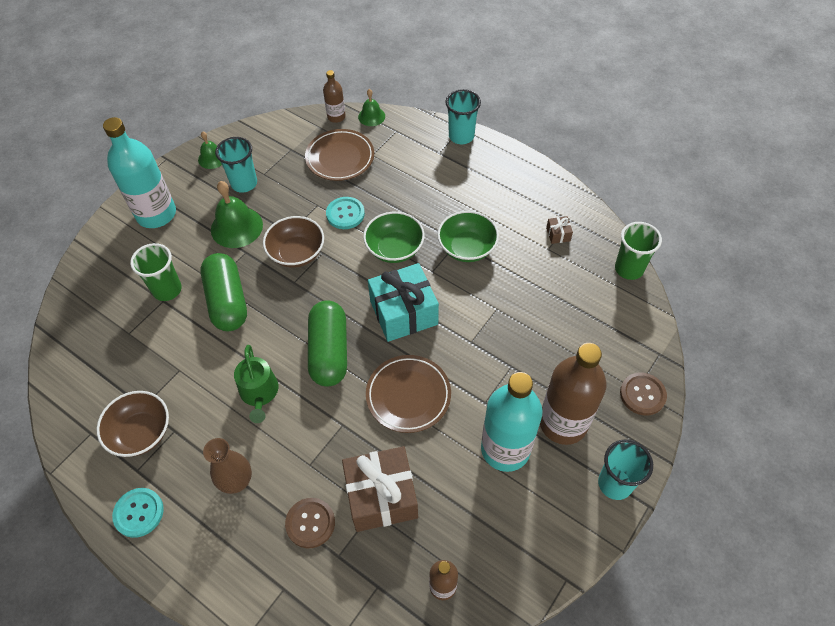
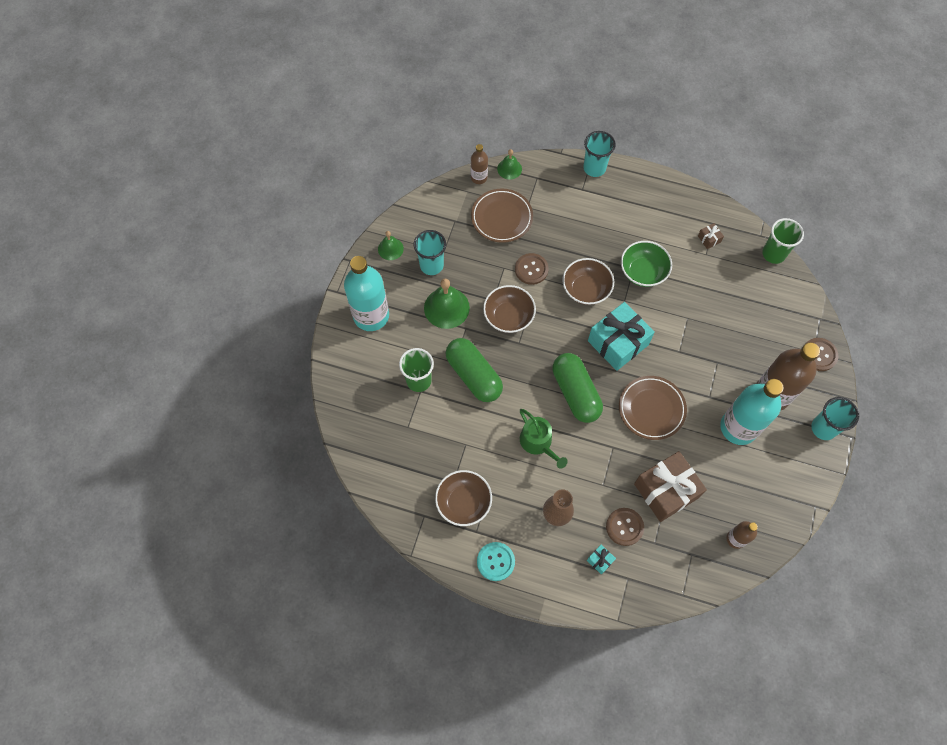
camera: 20 degrees left, 10 degrees up
turquoise button [326,197,365,229] -> brown button [515,253,549,285]
green bowl [363,212,425,263] -> brown bowl [562,258,614,305]
none -> turquoise gift [587,545,616,574]

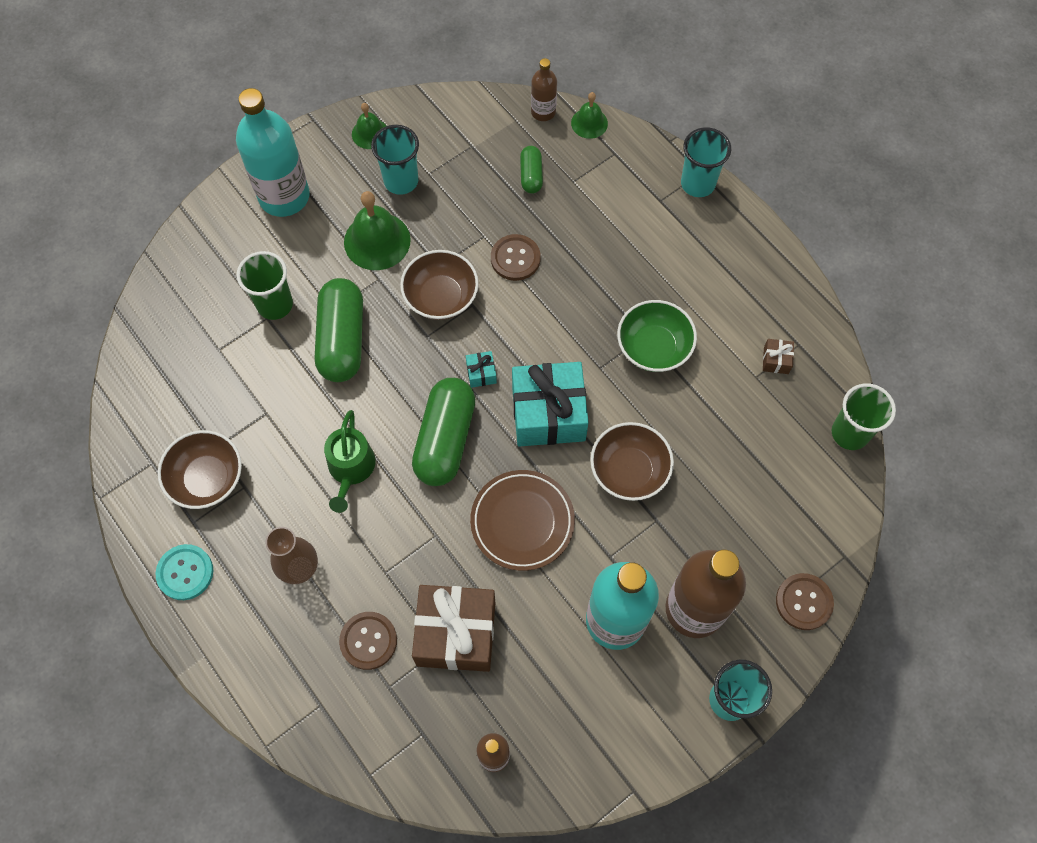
camera: 35 degrees right, 0 degrees up
brown plate [471,188,533,243] -> green capsule [520,146,543,194]
brown bowl [562,258,614,305] -> brown bowl moved to [590,422,674,501]
turquoise gift [587,545,616,574] -> turquoise gift moved to [466,351,497,388]

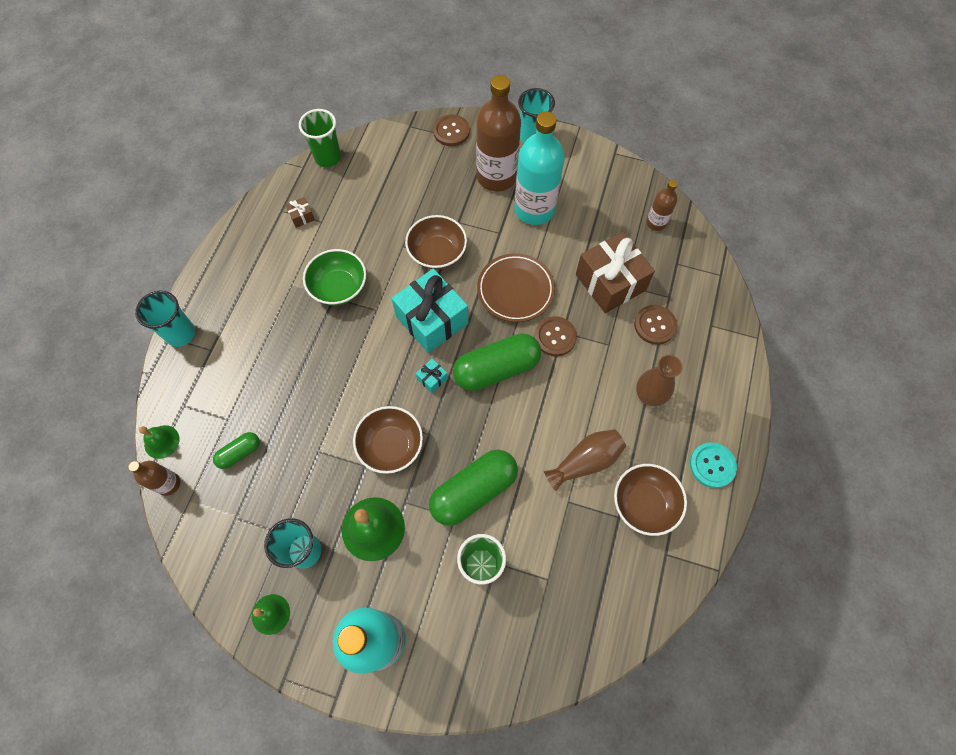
camera: 125 degrees left, 0 degrees up
green watering can [324,410,375,513] -> none
brown button [491,234,541,281] -> brown button moved to [534,316,577,356]
none -> brown vase [544,429,626,491]

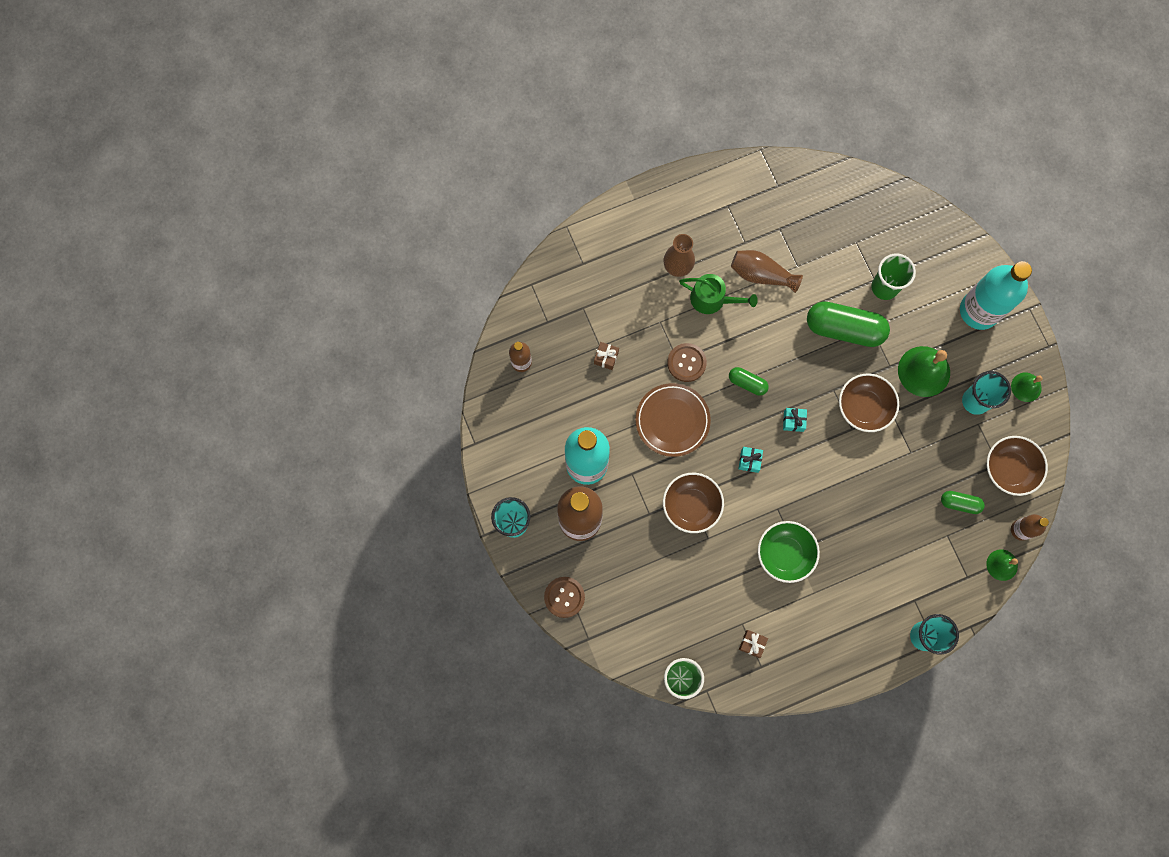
camera: 130 degrees left, 10 degrees up
turquoise gift [391,269,469,353] -> turquoise gift [738,447,763,473], size x0.41
green capsule [453,333,541,391] -> green capsule [729,367,769,396], size x0.51
brown gift [576,232,655,313] -> brown gift [594,342,619,370], size x0.41
brown bowl [614,464,687,536] -> brown bowl moved to [987,436,1048,496]
brown button [634,305,677,345] -> none
turquoise button [690,442,737,488] -> none
none -> green watering can [679,274,758,314]

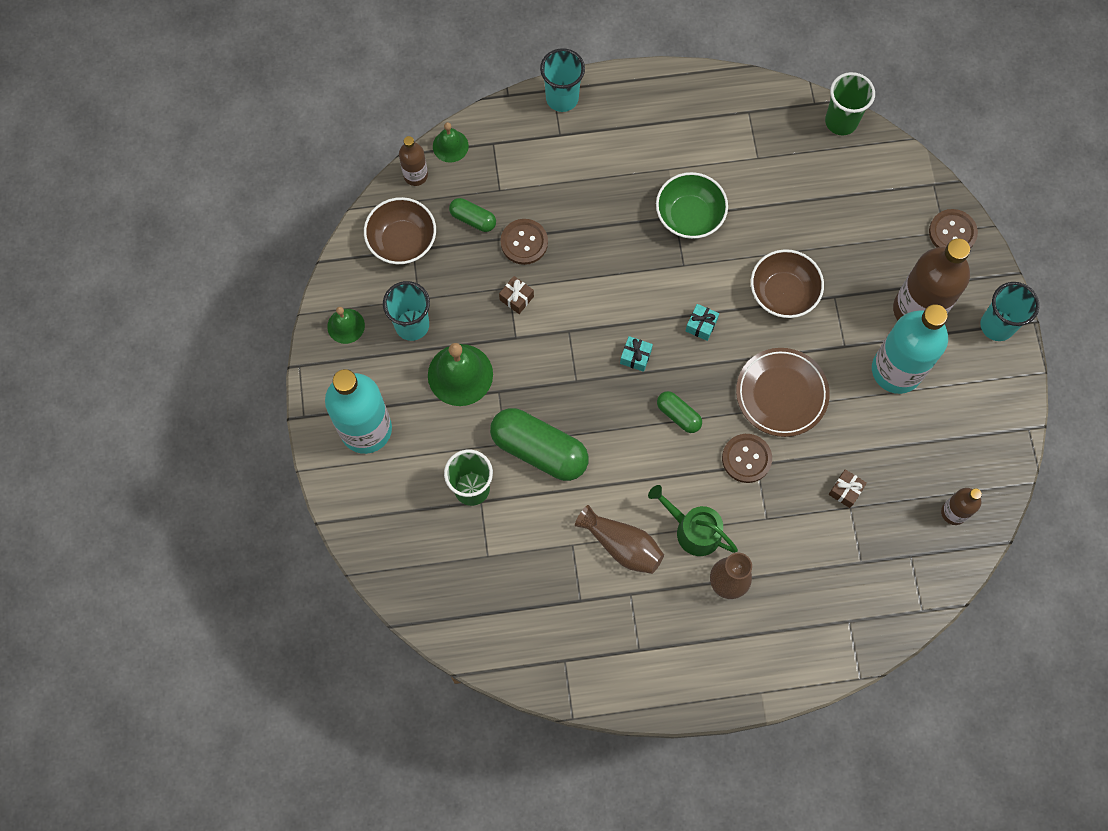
camera: 165 degrees left, 5 degrees down
brown gift [739,630,768,658] -> brown gift moved to [499,276,534,314]
brown bowl [839,374,899,432] -> none
none -> brown button [500,219,548,265]

